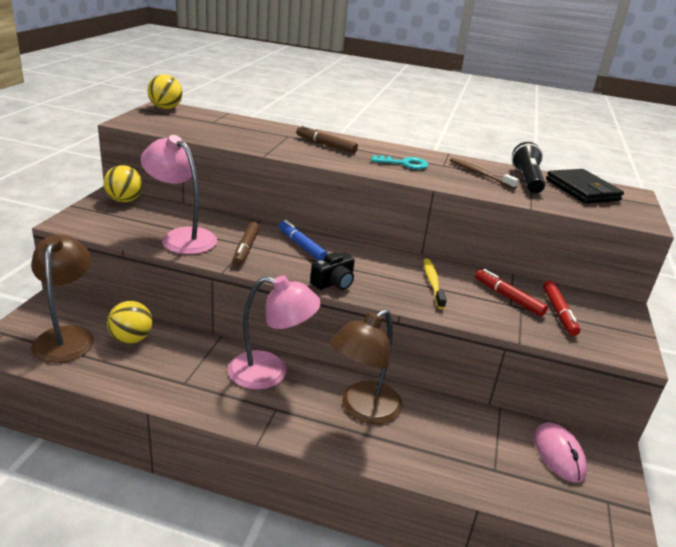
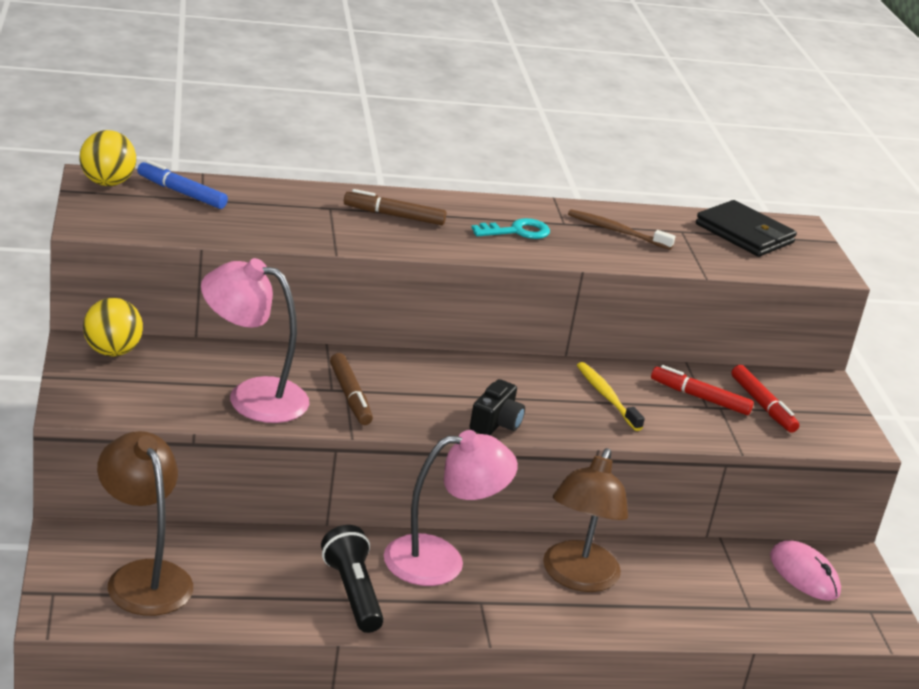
camera: 25 degrees left, 0 degrees up
yellow ball [107,301,152,344] -> none
blue marker [279,220,328,260] -> blue marker moved to [137,160,228,209]
black flashlight [512,142,545,193] -> black flashlight moved to [321,525,384,633]

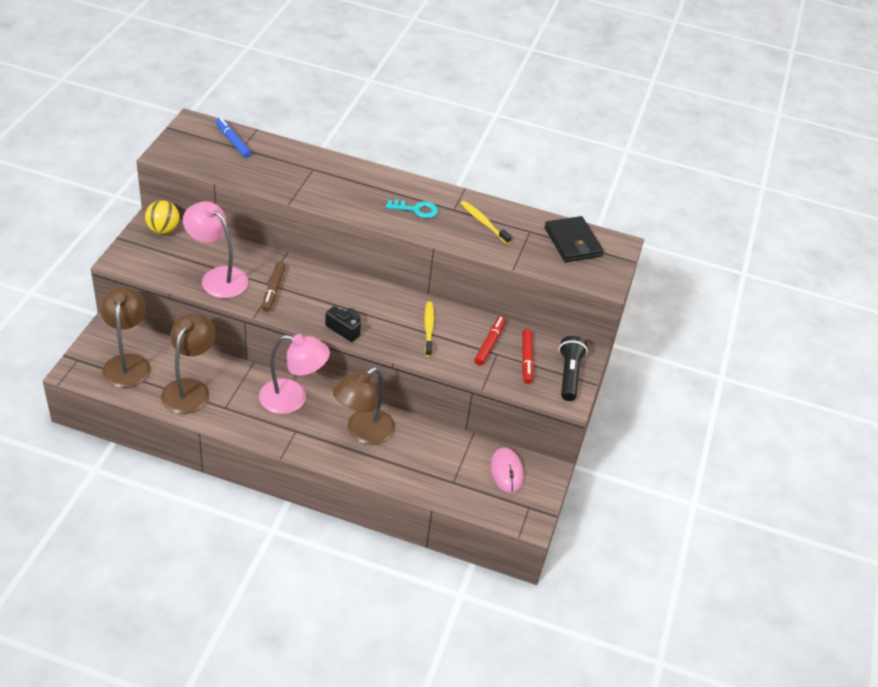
camera: 25 degrees right, 15 degrees up
yellow ball [79,130,136,186] -> none
black flashlight [321,525,384,633] -> black flashlight moved to [559,336,588,401]
brown marker [344,189,447,225] -> none
black camera [470,379,525,435] -> black camera turned 105 degrees counterclockwise [325,306,361,342]
brown toothbrush [568,209,675,250] -> yellow toothbrush [460,201,512,244]
red marker [651,365,754,415] -> red marker turned 60 degrees clockwise [474,316,506,365]
none -> brown lamp [161,314,216,414]

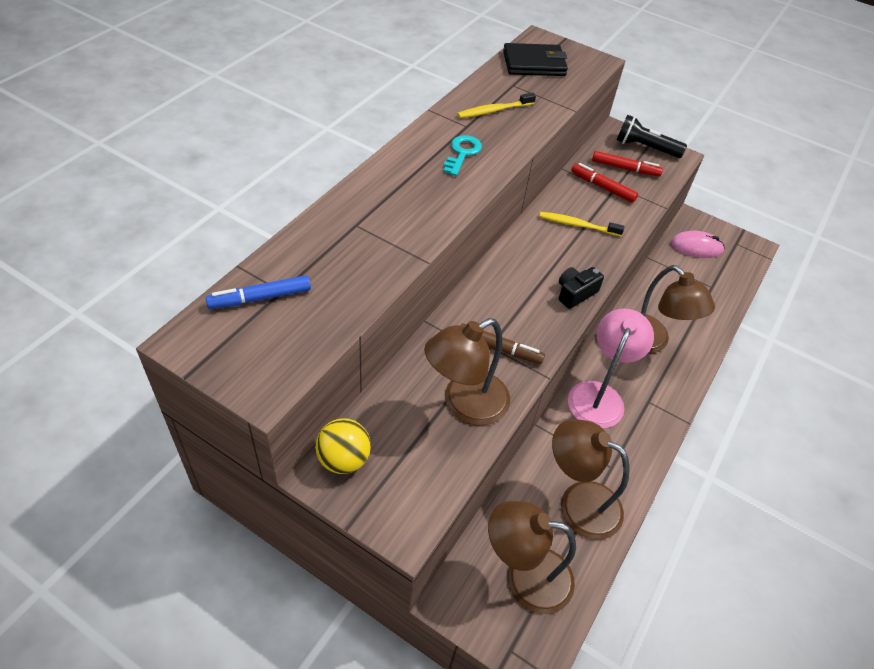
camera: 75 degrees left, 5 degrees up
pink lamp [183,201,249,298] -> brown lamp [424,318,510,426]

